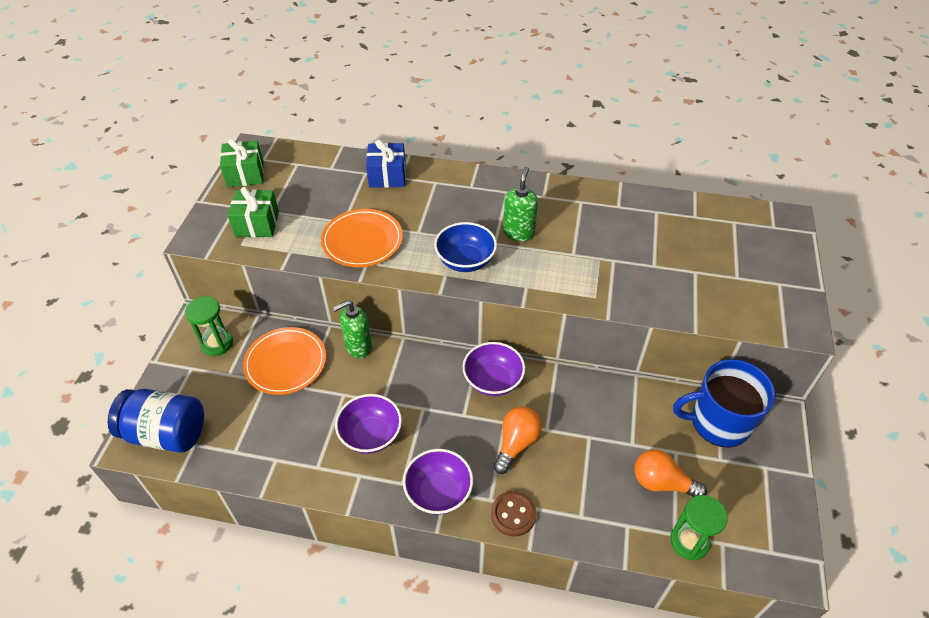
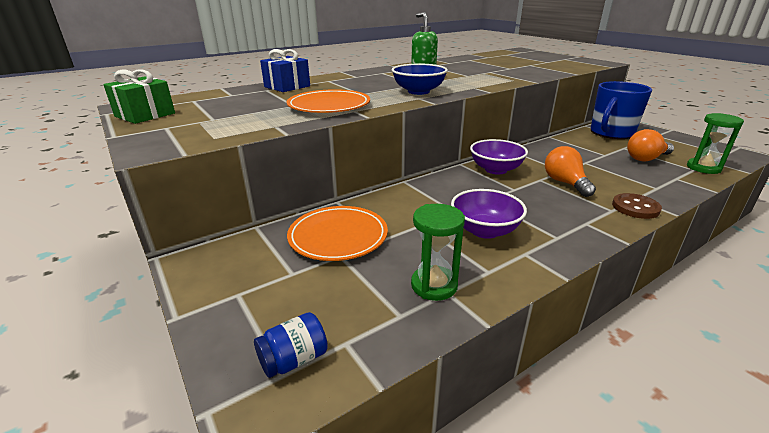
camera: 45 degrees left, 20 degrees down
blue jar [108,389,204,453] -> blue jar [254,312,328,378], size x0.49
green hourglass [185,296,233,356] -> green hourglass moved to [411,204,465,301]
green gift [228,187,279,237] -> none
green soap dispenser [333,300,372,358] -> none
purple bowl [403,449,473,515] -> none

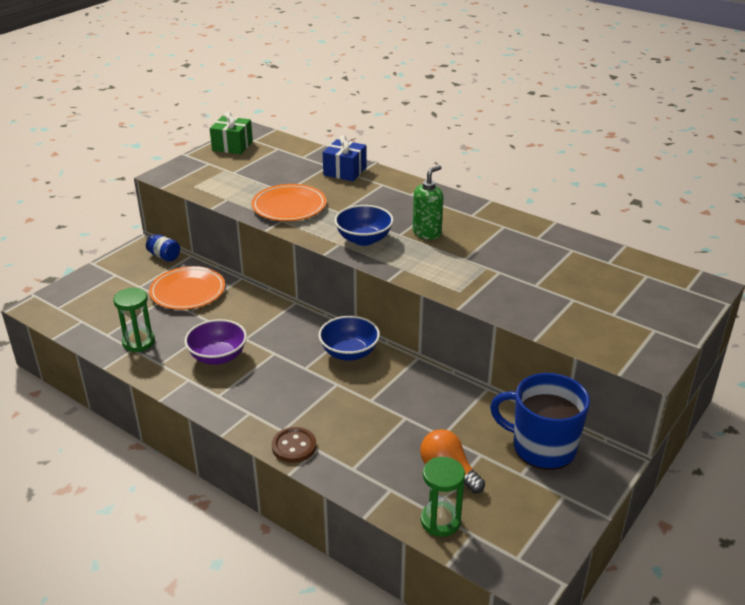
camera: 70 degrees right, 5 degrees up
blue jar [254,312,328,378] -> blue jar moved to [146,234,180,262]
purple bowl [470,139,528,174] -> blue bowl [319,316,380,361]
orange light bulb [545,146,596,197] -> none

